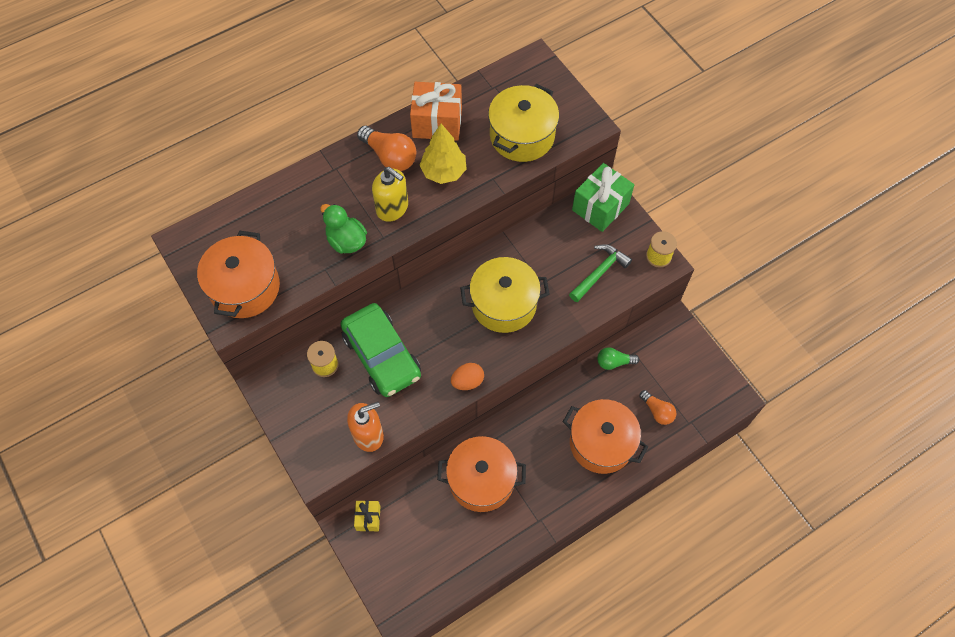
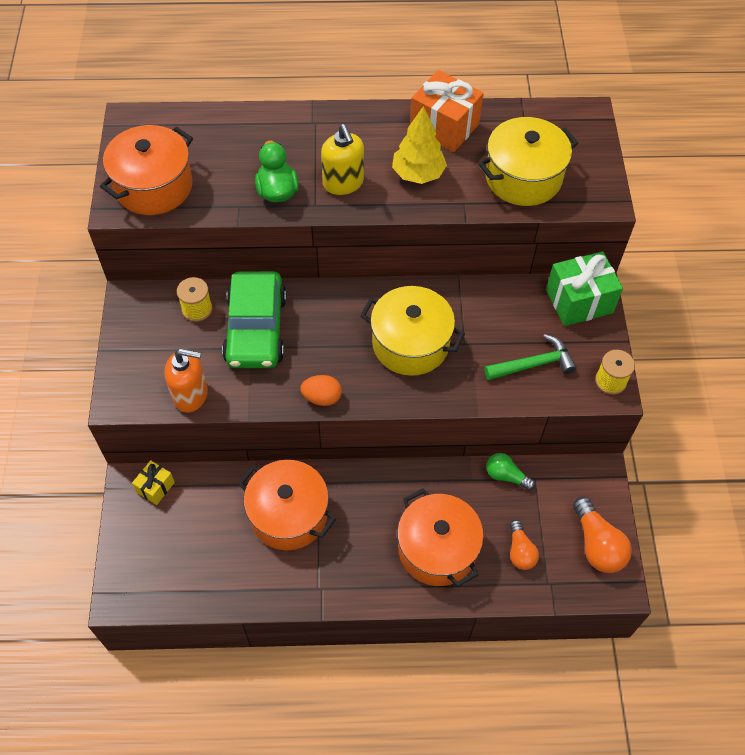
camera: 30 degrees right, 5 degrees down
orange light bulb [357,126,416,171] -> orange light bulb moved to [573,497,632,573]

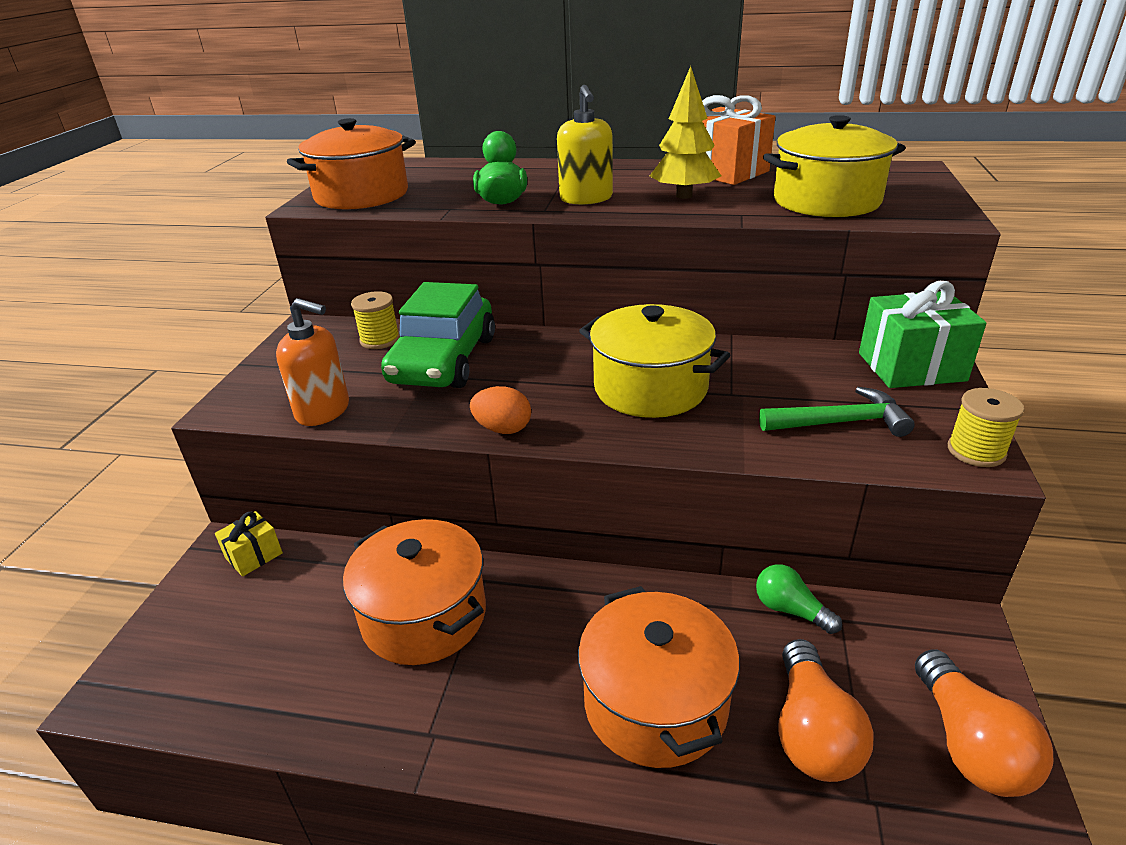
camera: 15 degrees right, 25 degrees down
orange light bulb [510,520,539,570] -> orange light bulb [778,639,874,782], size x1.57

